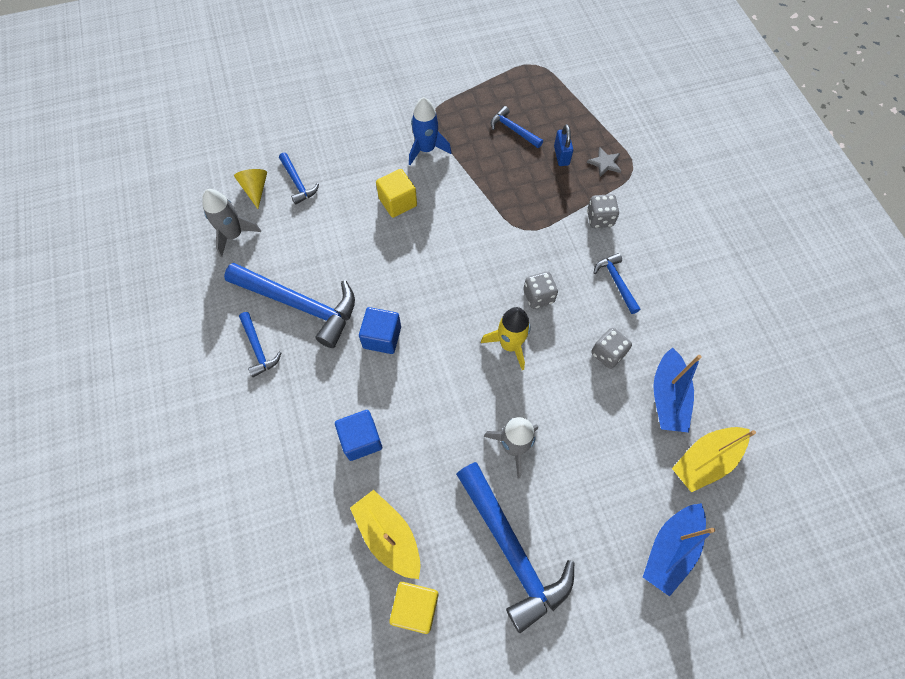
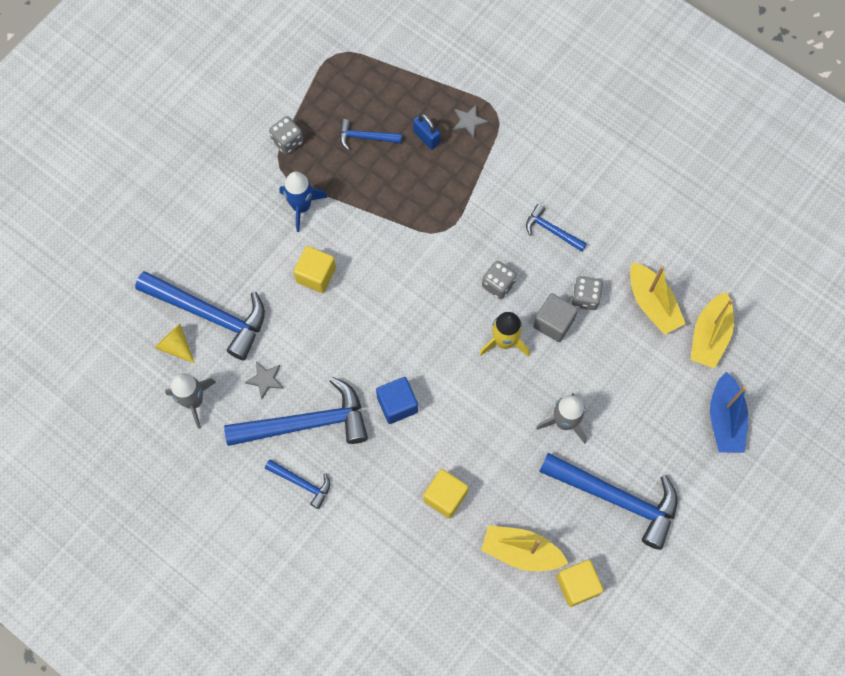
camera: 35 degrees left, 5 degrees up
blue hammer [279,153,319,205] -> blue hammer [135,271,265,360], size x2.04
blue cube [335,410,382,461] -> yellow cube [423,469,468,519]
grey dice [587,194,619,228] -> grey dice moved to [269,116,303,154]
blue boat [653,347,702,433] -> yellow boat [630,262,686,335]
none -> grey star [244,362,284,399]
none -> grey cube [533,293,578,342]

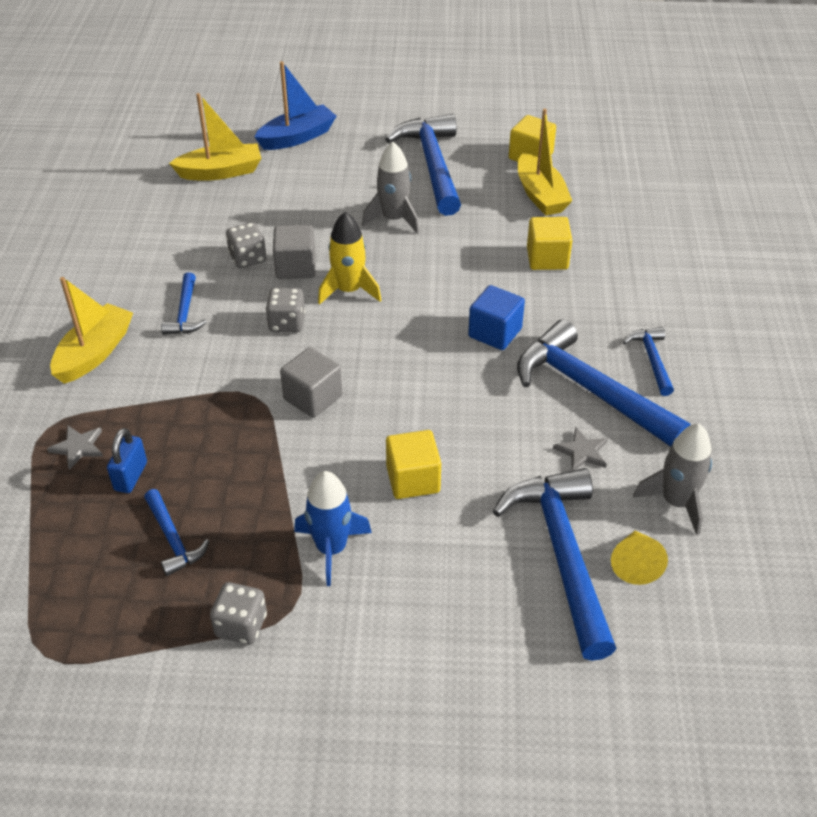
camera: 125 degrees left, 25 degrees down
yellow boat [630,262,686,335] -> yellow boat moved to [50,277,133,384]
none -> grey cube [280,347,342,418]

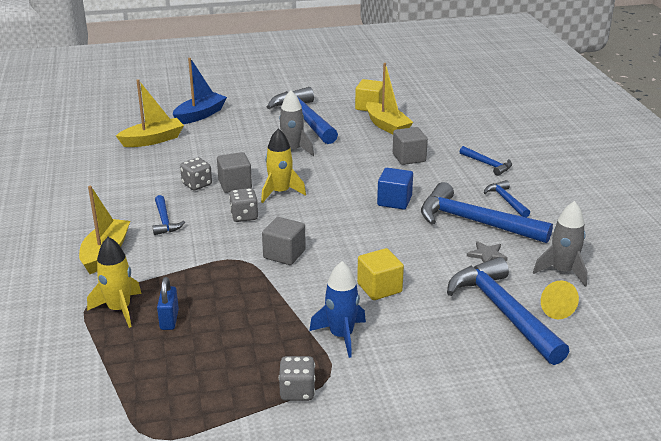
camera: 15 degrees left, 15 degrees down
grey star [47,426,103,470] -> yellow rocket [87,237,142,328]
blue hammer [144,489,209,576] -> blue hammer moved to [460,146,512,176]
yellow cube [527,217,573,270] -> grey cube [393,127,428,165]

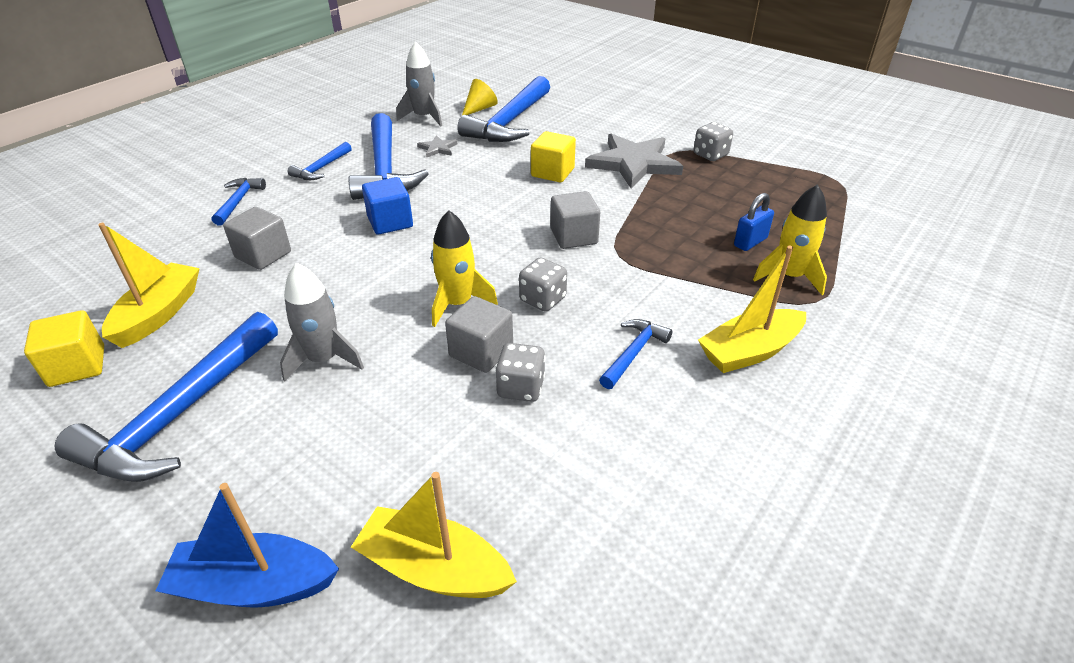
camera: 130 degrees left, 10 degrees up
blue rocket [309,261,366,358] -> grey star [585,134,683,189]

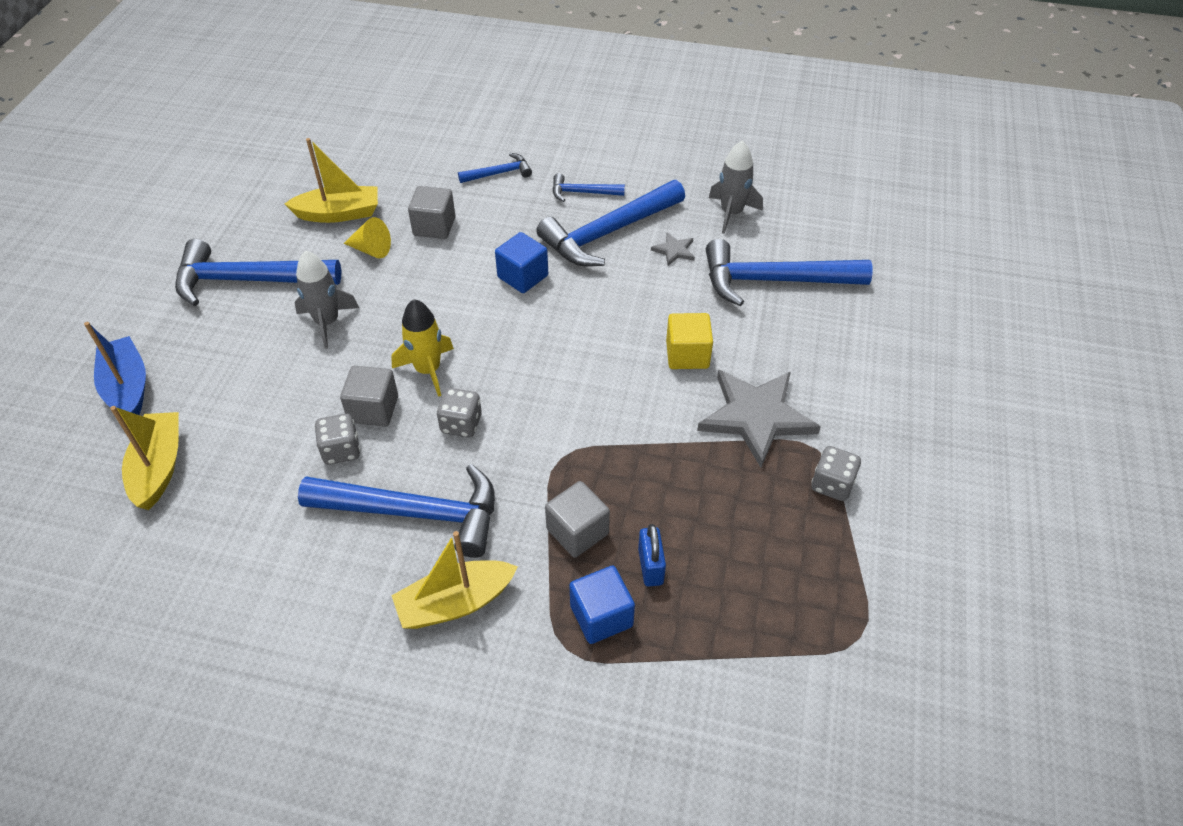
camera: 65 degrees right, 10 degrees up
yellow cube [24,310,104,387] -> none
yellow cone [462,79,498,115] -> yellow cone moved to [344,217,391,258]
grey cube [551,191,600,249] -> grey cube moved to [545,481,610,558]
blue hammer [599,319,672,389] -> blue hammer [298,464,495,558], size x2.04
yellow boat [698,246,806,373] -> yellow boat turned 60 degrees counterclockwise [391,531,518,629]
blue padlock [734,193,774,251] -> blue padlock turned 60 degrees clockwise [638,524,666,587]
yellow rocket [753,184,827,295] -> blue cube [569,565,635,644]

